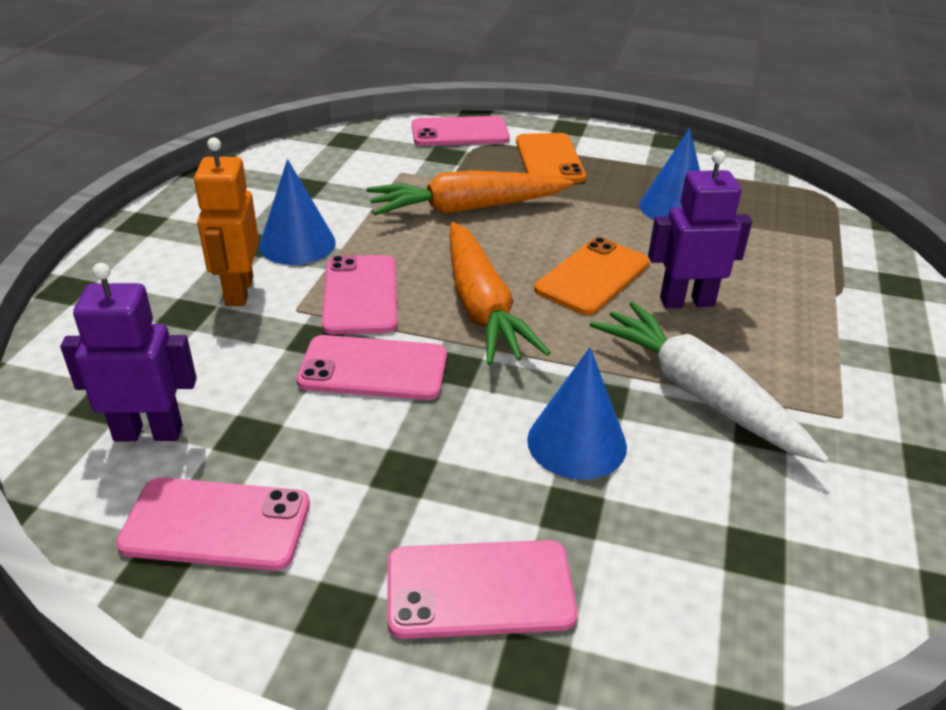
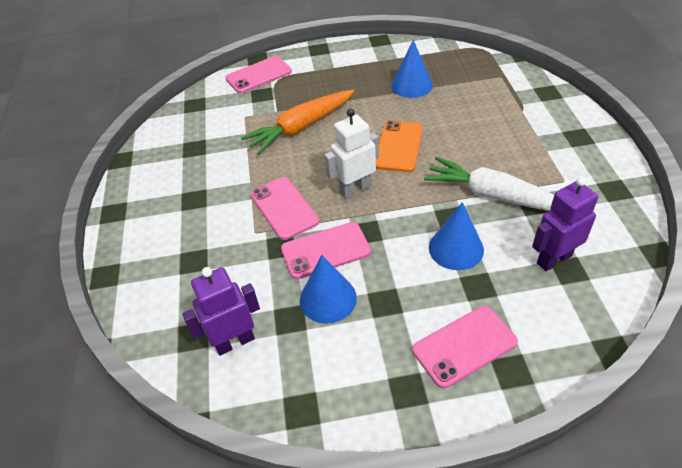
camera: 20 degrees left, 10 degrees up
pink phone [116,477,310,571] -> none
orange robot [194,138,259,306] -> none
blue cone [259,159,336,265] -> blue cone moved to [300,255,357,324]
orange carrot [450,222,551,365] -> white robot [324,108,379,199]
orange phone [516,133,586,183] -> none
purple robot [648,150,752,308] -> purple robot moved to [532,177,598,271]

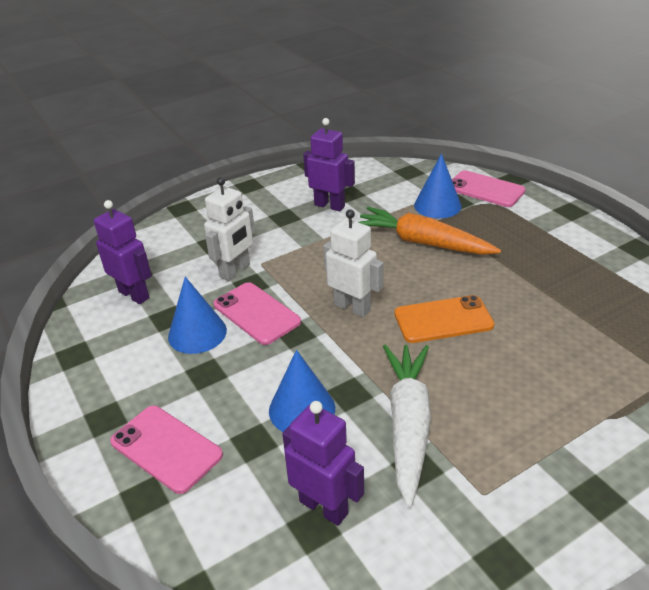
camera: 65 degrees right, 10 degrees down
pink phone [250,177,319,240] -> none
blue cone [391,40,433,98] -> blue cone moved to [414,153,462,218]
none -> white robot [204,177,255,281]
none -> purple robot [303,118,355,211]

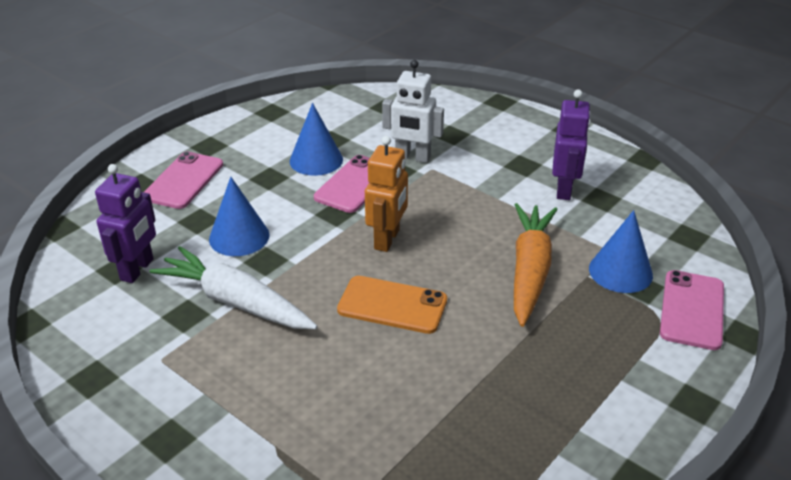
camera: 70 degrees right, 0 degrees up
purple robot [94,200,152,304] -> none
white robot [323,209,384,317] -> orange robot [365,136,408,252]
white carrot [383,344,431,507] -> white carrot turned 135 degrees counterclockwise [150,246,317,329]
orange phone [395,295,494,343] -> orange phone turned 45 degrees counterclockwise [337,276,447,334]

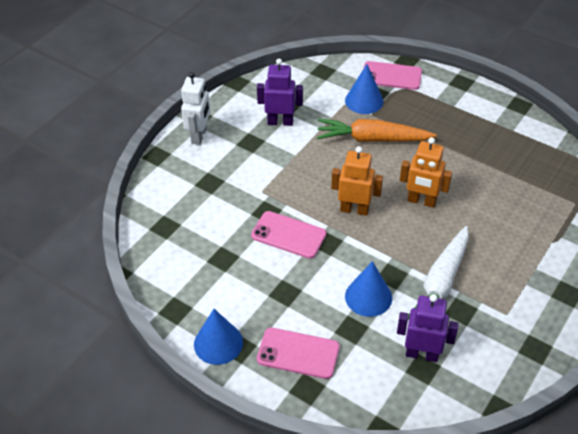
camera: 95 degrees left, 10 degrees up
blue cone [290,103,343,176] -> blue cone moved to [194,309,243,365]
orange phone [337,276,447,334] -> orange robot [400,137,452,208]
white robot [382,60,444,163] -> white robot moved to [181,72,210,145]

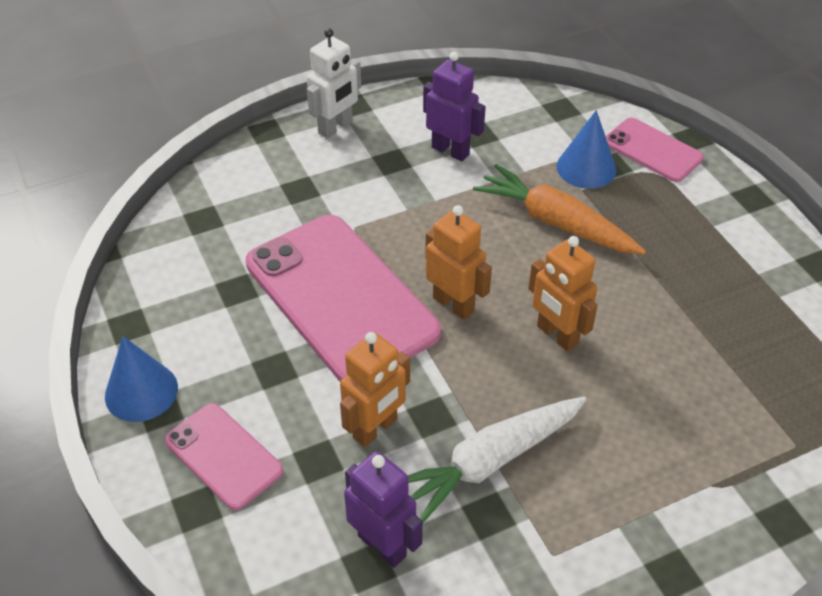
camera: 30 degrees right, 0 degrees up
pink phone [251,211,326,259] -> pink phone [246,215,441,381], size x1.96
blue cone [345,261,392,317] -> orange robot [340,332,410,447]

